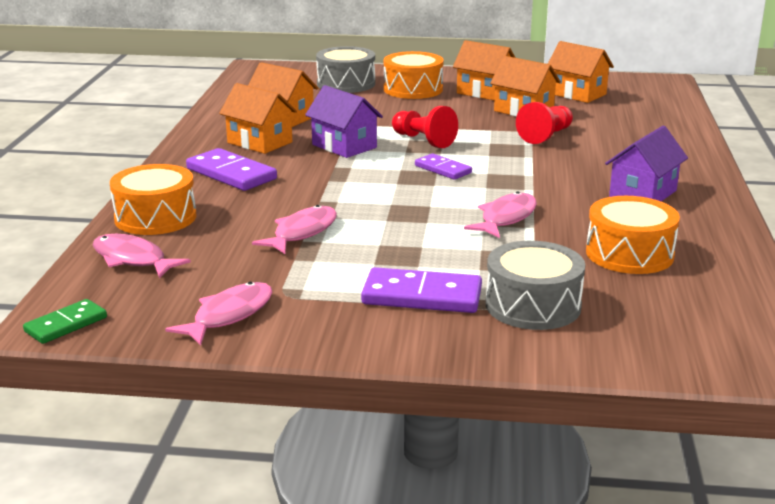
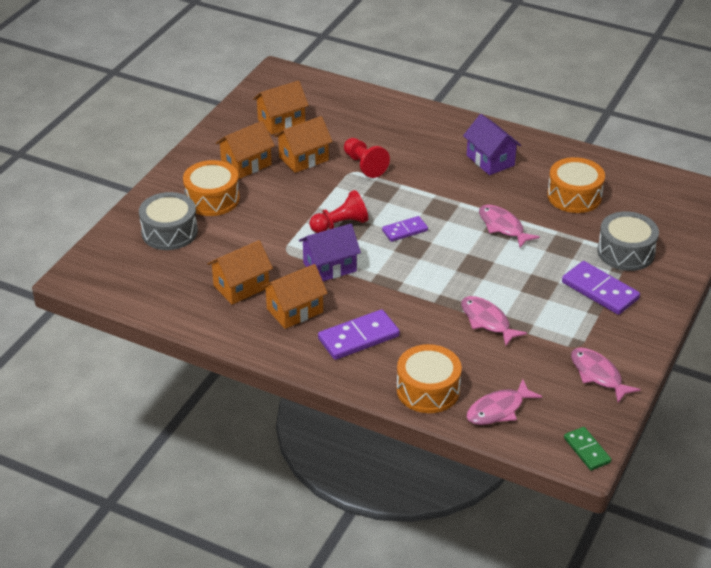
camera: 70 degrees left, 15 degrees up
purple domino [361,267,482,313] -> purple domino turned 75 degrees counterclockwise [562,261,640,315]

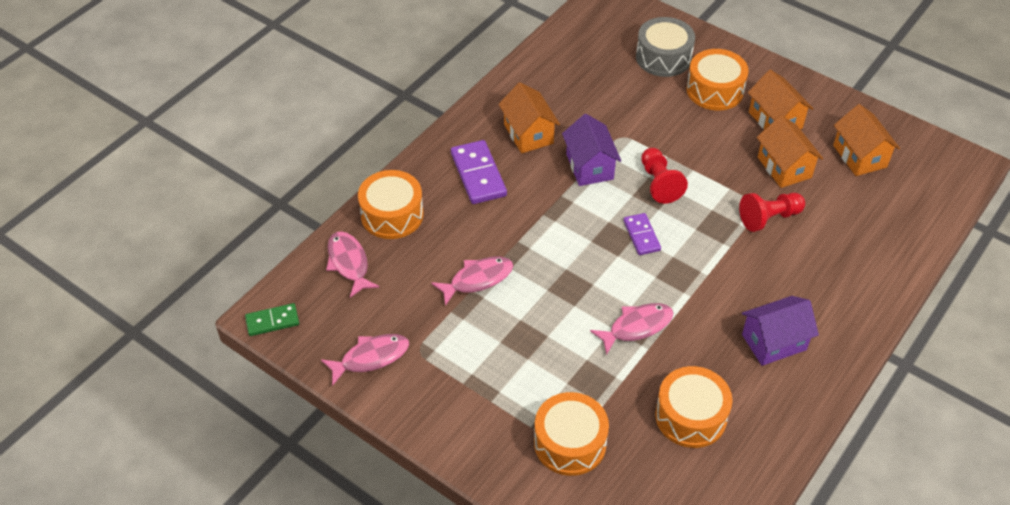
camera: 100 degrees right, 10 degrees up
orange house [207,240,273,305] -> none
purple domino [562,261,640,315] -> none
grey drum [597,211,659,271] -> orange drum [534,392,609,476]

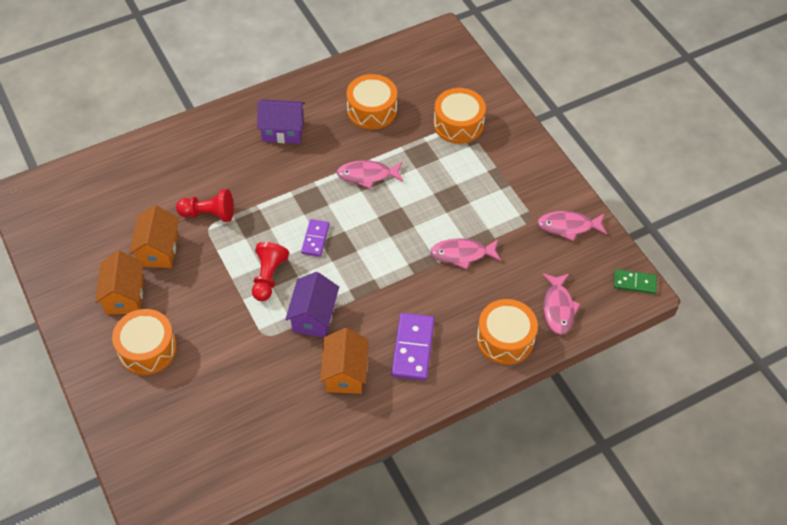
camera: 155 degrees left, 5 degrees up
grey drum [636,17,695,77] -> none
orange house [833,104,900,176] -> none

